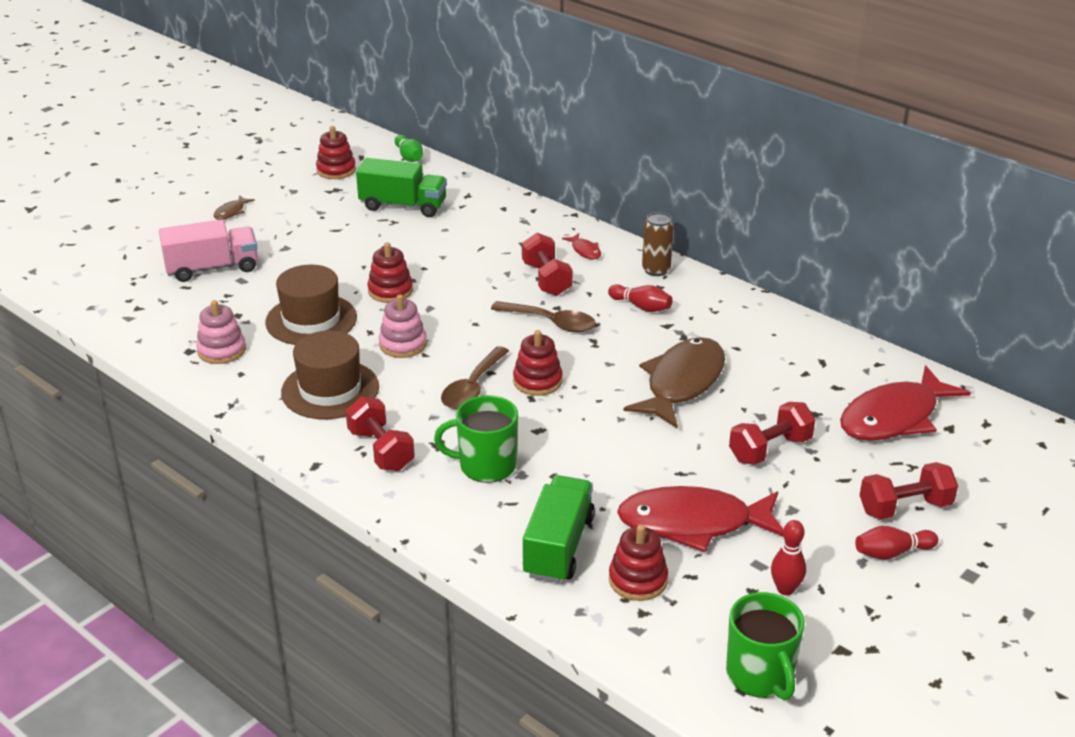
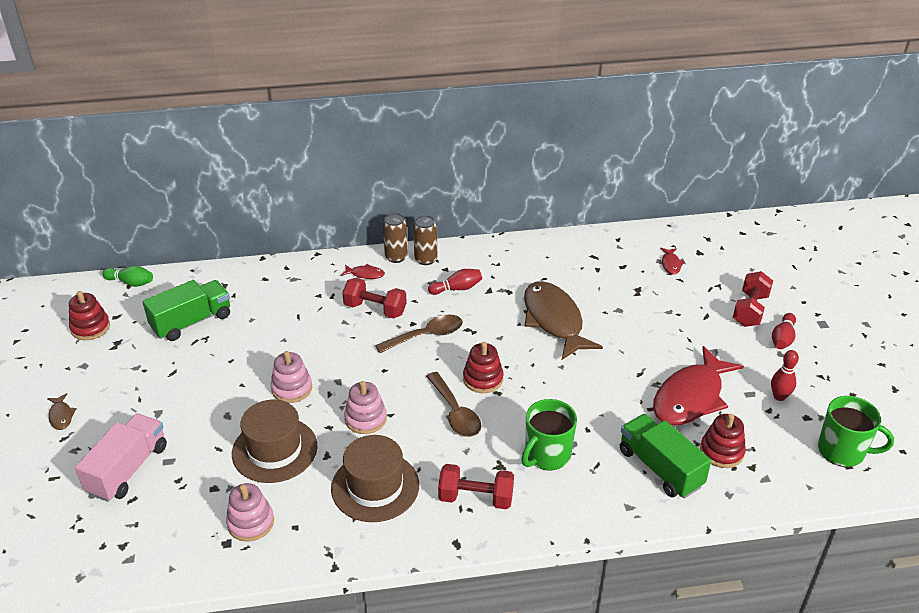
camera: 50 degrees left, 5 degrees up
red stacking toy [367,242,413,303] -> pink stacking toy [271,351,312,403]
red dumbbell [729,402,816,465] -> none
red fish [840,365,971,441] -> red fish [660,248,685,274], size x0.41
none -> brown can [383,213,408,263]

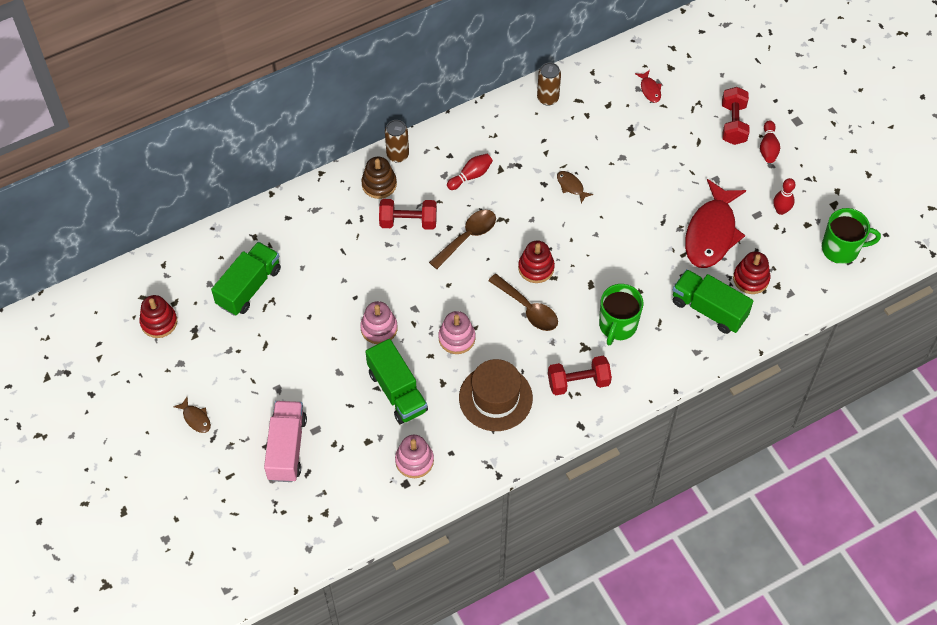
camera: 20 degrees left, 20 degrees up
green bowling pin [102,266,153,287] -> none
brown hat [232,400,318,483] -> green truck [365,339,428,424]
red fish [341,264,385,279] -> brown stacking toy [361,157,397,199]
brown can [413,215,437,265] -> brown can moved to [537,62,561,106]
brown fish [524,281,603,360] -> brown fish [557,171,593,203], size x0.41

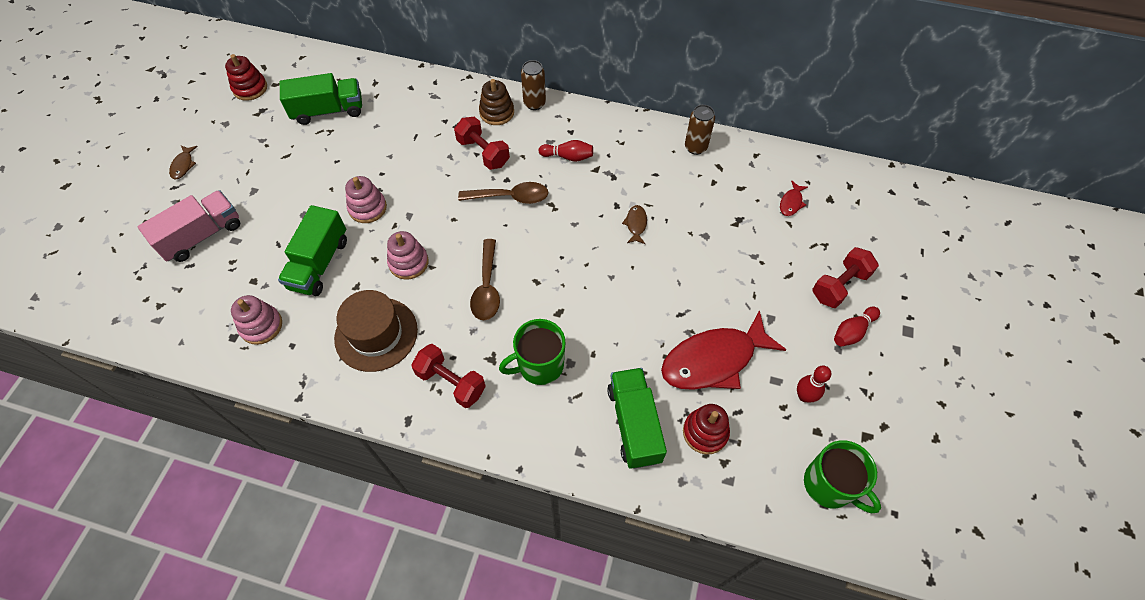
camera: 45 degrees right, 0 degrees up
red stacking toy [518,240,555,283] -> none

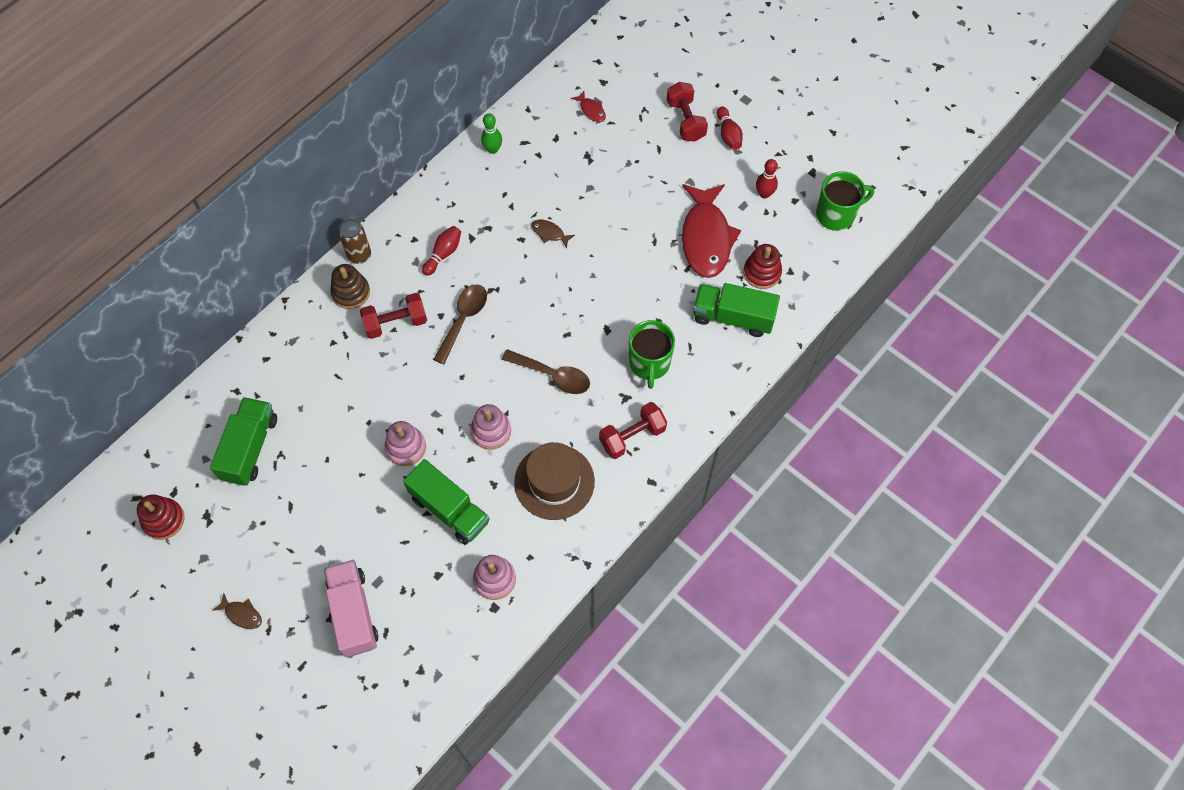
camera: 65 degrees left, 5 degrees up
brown can [685,105,715,155] -> green bowling pin [481,113,502,154]

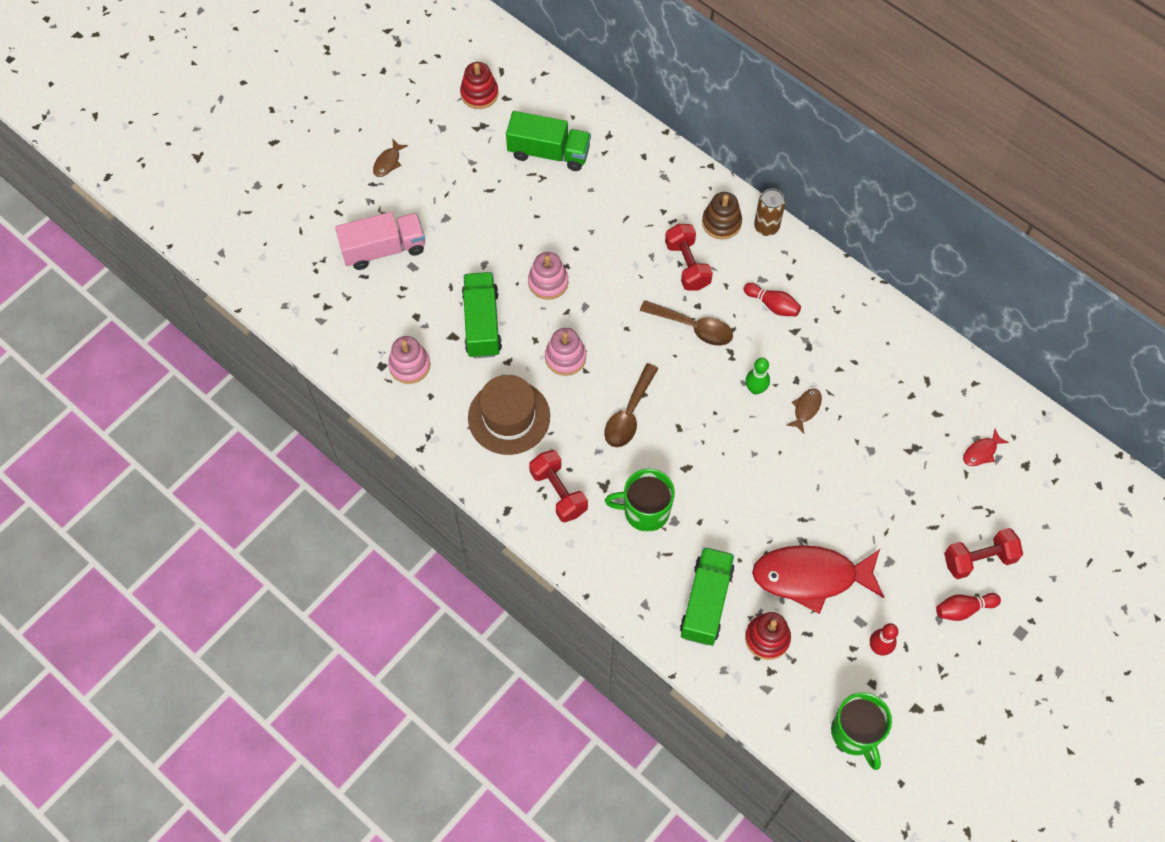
camera: 90 degrees right, 0 degrees up
green truck [403,459,489,545] -> green truck turned 135 degrees clockwise [462,272,502,358]
green bowling pin [481,113,502,154] -> green bowling pin moved to [745,358,770,395]

